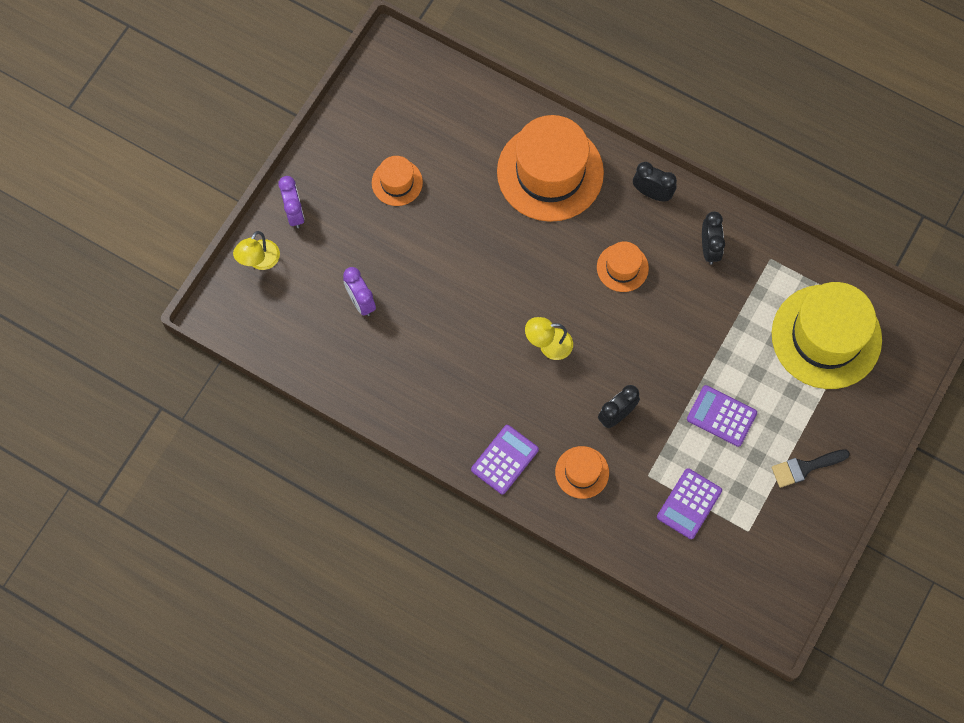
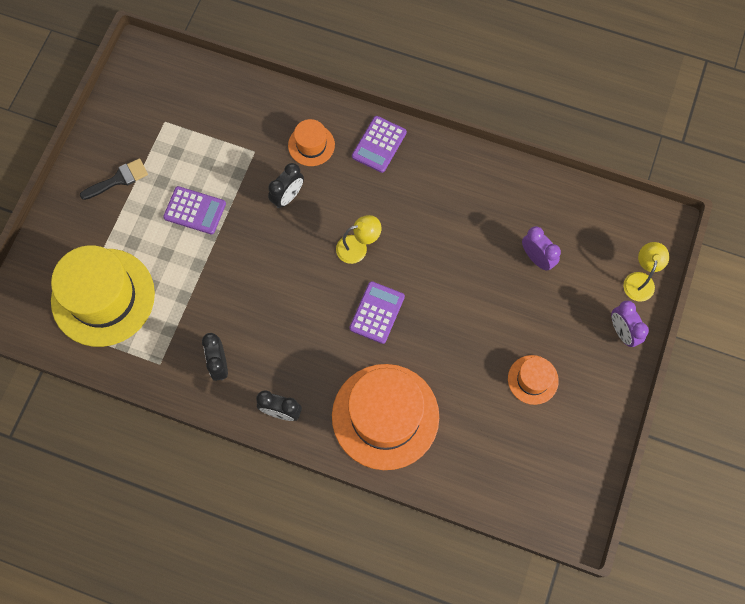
camera: 170 degrees right, 0 degrees up
orange hat [597,241,649,292] -> none
purple calculator [657,468,722,539] -> purple calculator moved to [349,281,405,344]

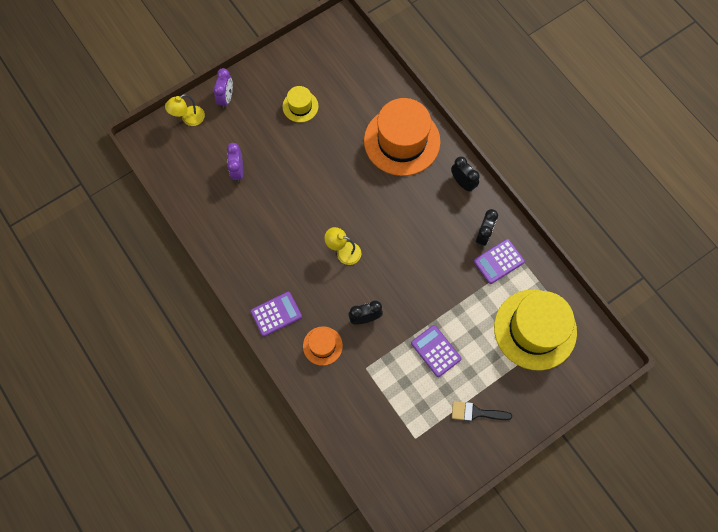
camera: 145 degrees left, 0 degrees up
purple calculator [349,281,405,344] -> purple calculator moved to [474,239,525,284]
orange hat [508,355,559,405] -> yellow hat [282,86,319,123]

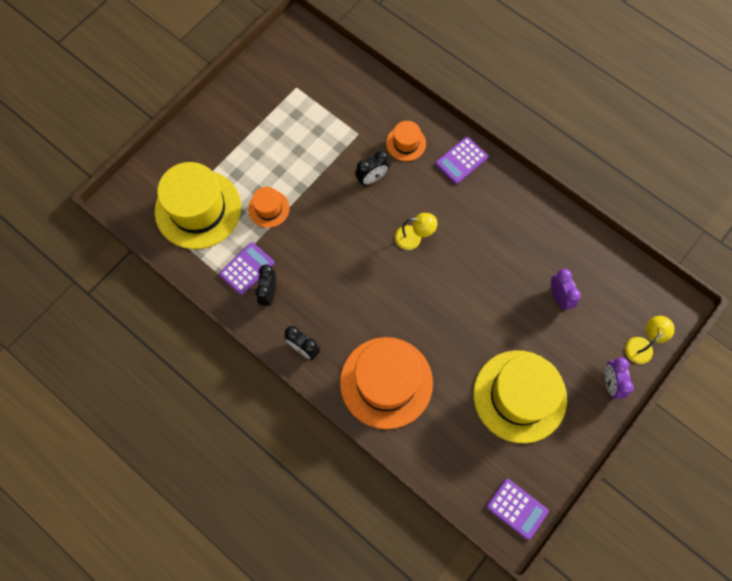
camera: 165 degrees right, 0 degrees up
yellow hat [282,86,319,123] -> yellow hat [473,350,567,443], size x2.09
purple calculator [411,325,462,377] -> purple calculator moved to [486,479,549,540]
black brush [452,401,512,421] -> none
none -> orange hat [248,187,289,228]

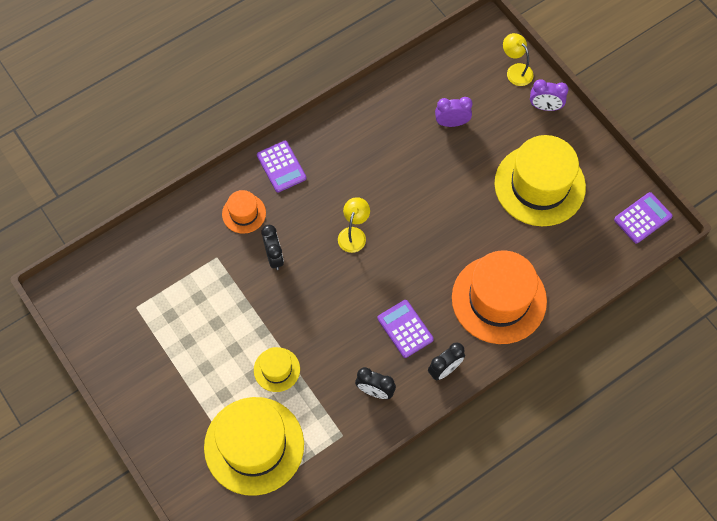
camera: 75 degrees left, 5 degrees down
purple calculator [219,242,274,295] -> purple calculator moved to [377,300,434,358]
orange hat [248,187,289,228] -> yellow hat [254,347,300,392]

